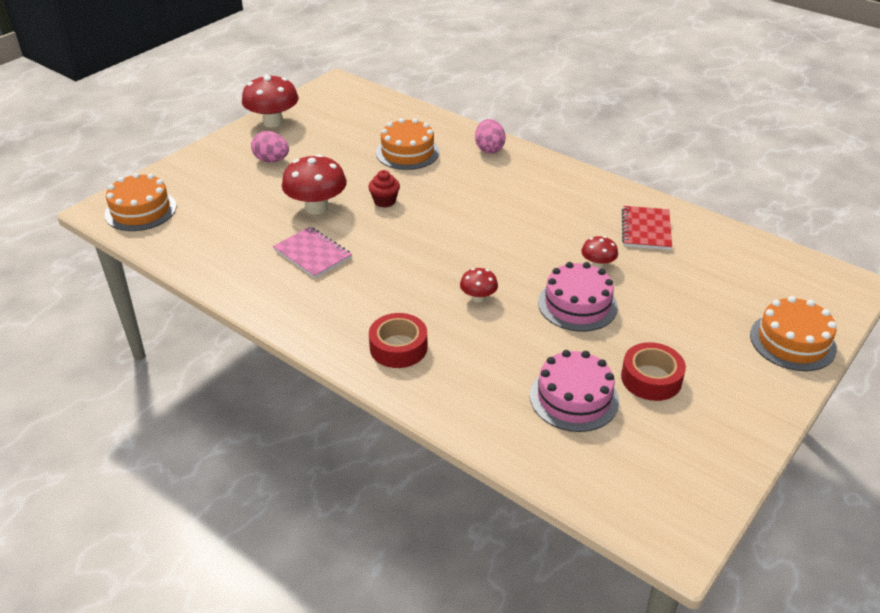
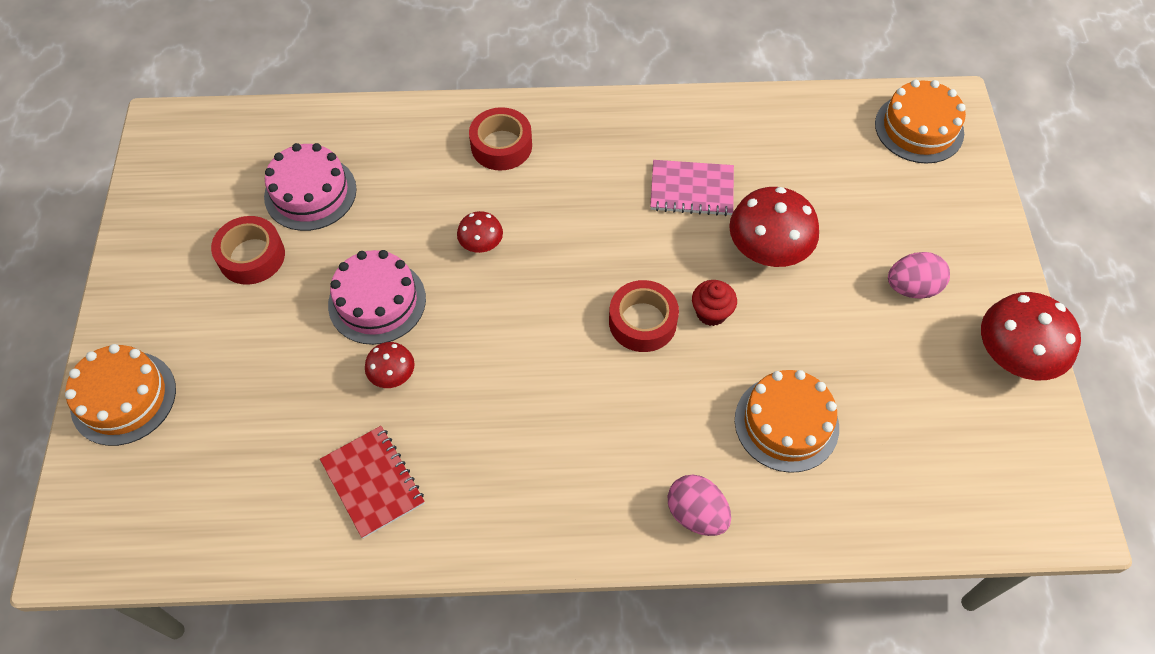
camera: 140 degrees right, 20 degrees up
none -> red tape [609,280,679,352]

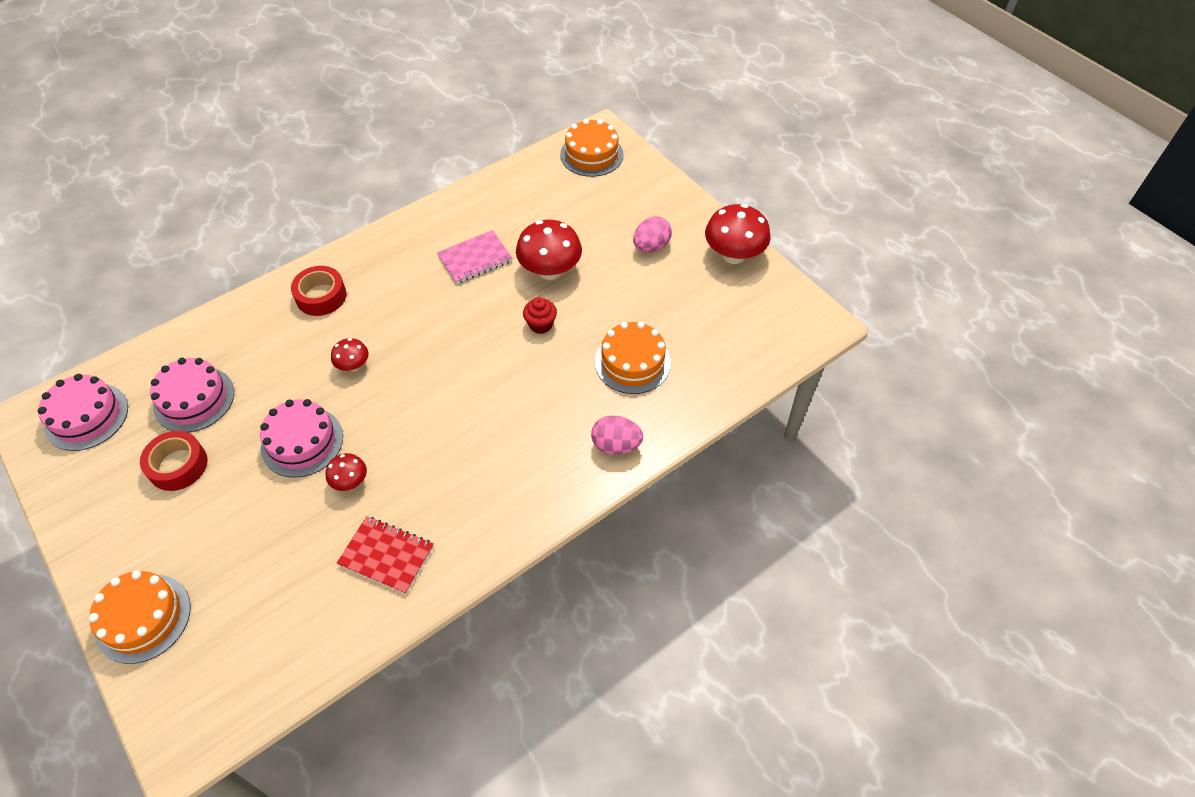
camera: 35 degrees left, 5 degrees down
red tape [609,280,679,352] -> none
none -> pink cake [38,374,128,451]

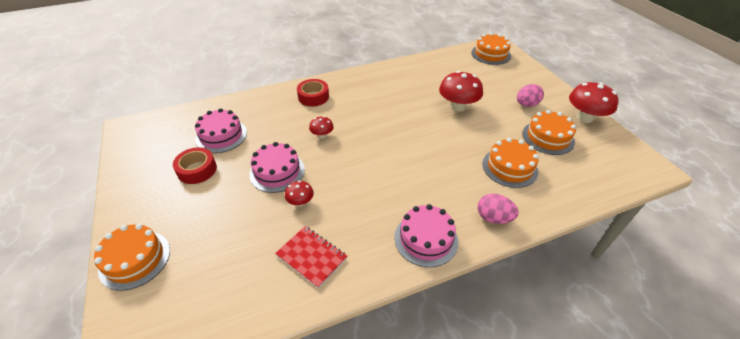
camera: 15 degrees right, 10 degrees down
pink cake [38,374,128,451] -> pink cake moved to [394,204,458,267]
pink notebook [437,230,513,284] -> none
red cupcake [523,297,557,334] -> none
none -> orange cake [522,110,576,155]

